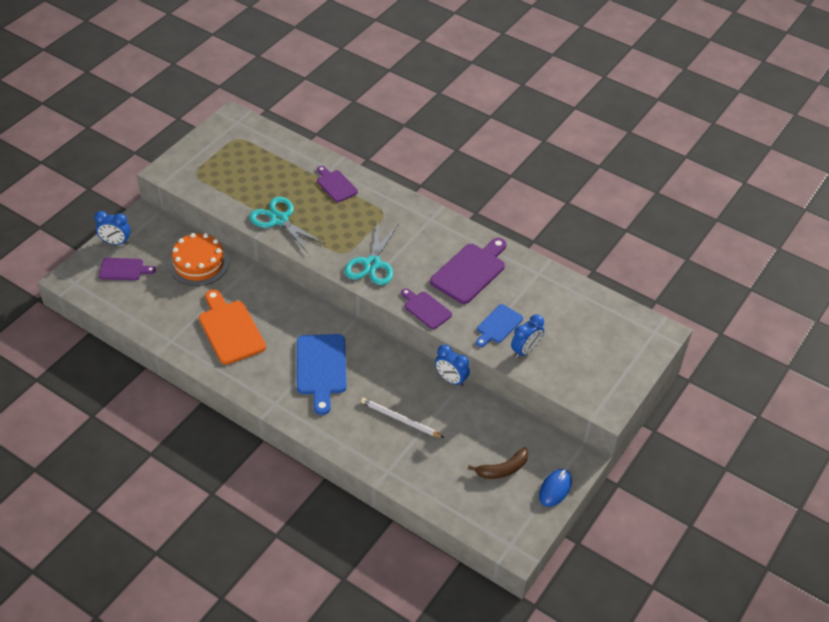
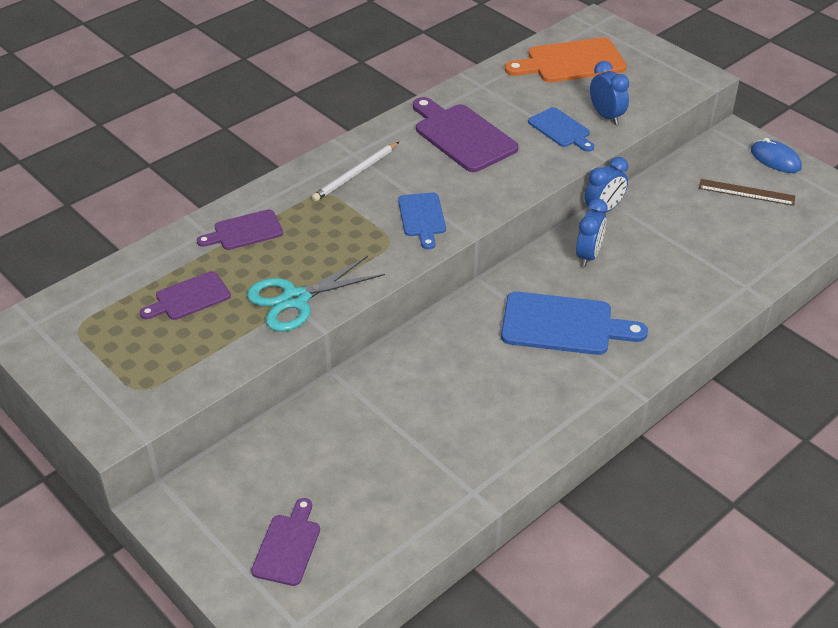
camera: 75 degrees left, 5 degrees down
blue clock [94,211,131,245] -> blue clock moved to [576,199,608,267]
orange cake [169,233,229,286] -> none
orange cutting board [199,289,266,365] -> orange cutting board moved to [505,37,627,83]
turquoise scissors [345,222,398,285] -> blue cutting board [398,192,446,249]
white pencil [361,398,444,438] -> white pencil moved to [312,142,399,201]
purple cutting board [401,288,452,329] -> purple cutting board moved to [140,271,231,320]
brown banana [468,447,528,479] -> brown ruler [699,179,795,206]

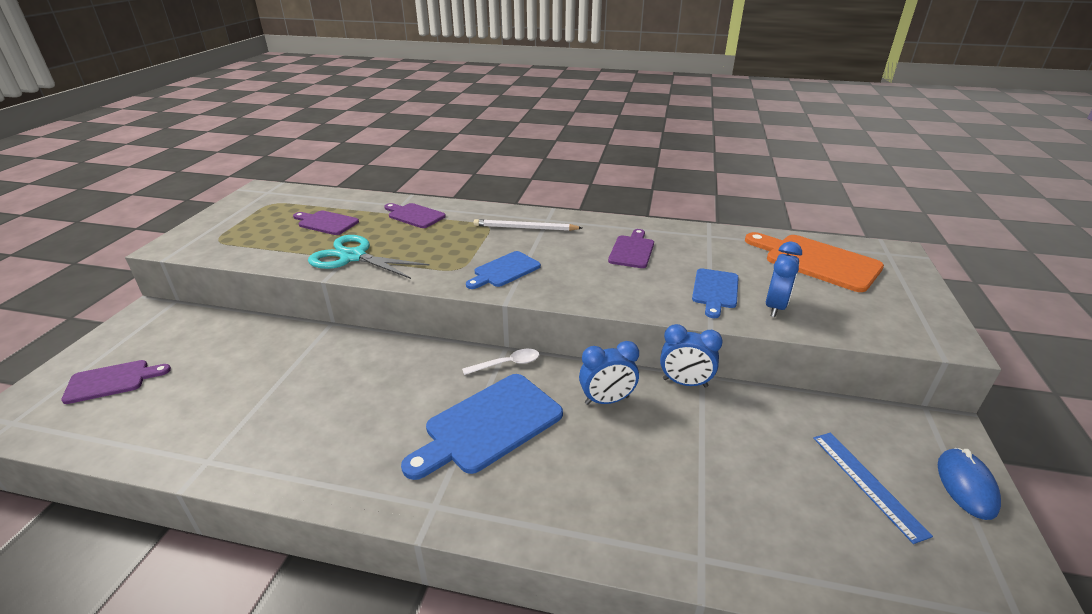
camera: 55 degrees right, 10 degrees down
purple cutting board [413,97,518,172] -> purple cutting board [608,229,654,268], size x0.60
blue cutting board [501,292,648,355] -> blue cutting board turned 75 degrees clockwise [401,374,563,480]
brown ruler [699,179,795,206] -> blue ruler [813,433,933,544]
none -> white spoon [462,349,539,375]

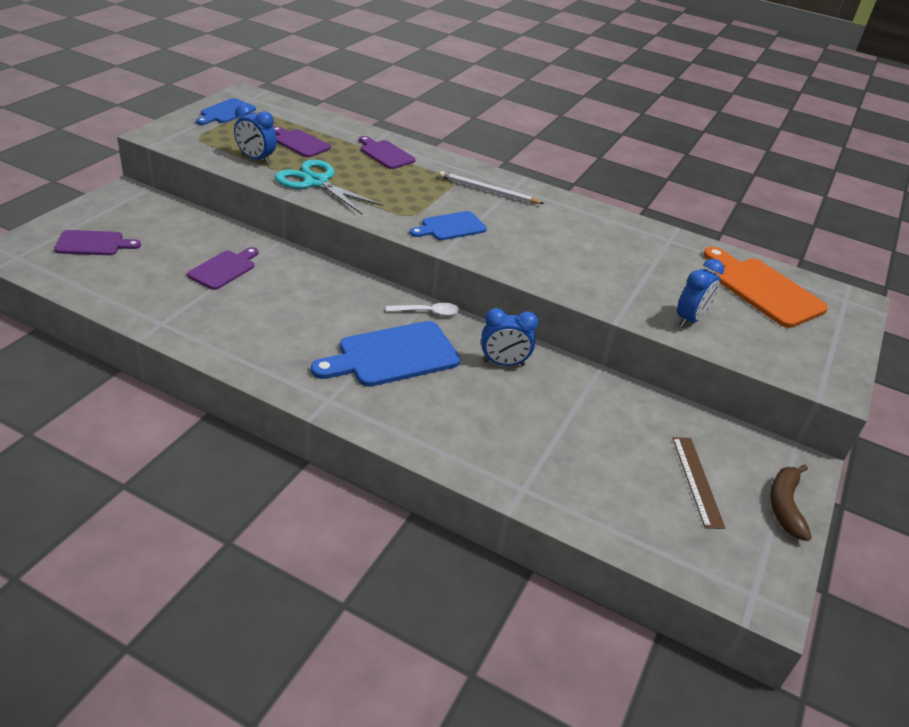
camera: 10 degrees right, 5 degrees up
purple cutting board [608,229,654,268] -> purple cutting board moved to [187,247,258,290]
blue clock [660,324,723,387] -> blue clock moved to [234,104,277,164]
blue cutting board [692,268,739,318] -> blue cutting board moved to [196,98,256,125]
blue ruler [813,433,933,544] -> brown ruler [672,437,725,529]
blue mouse [938,448,1001,520] -> brown banana [770,465,811,541]

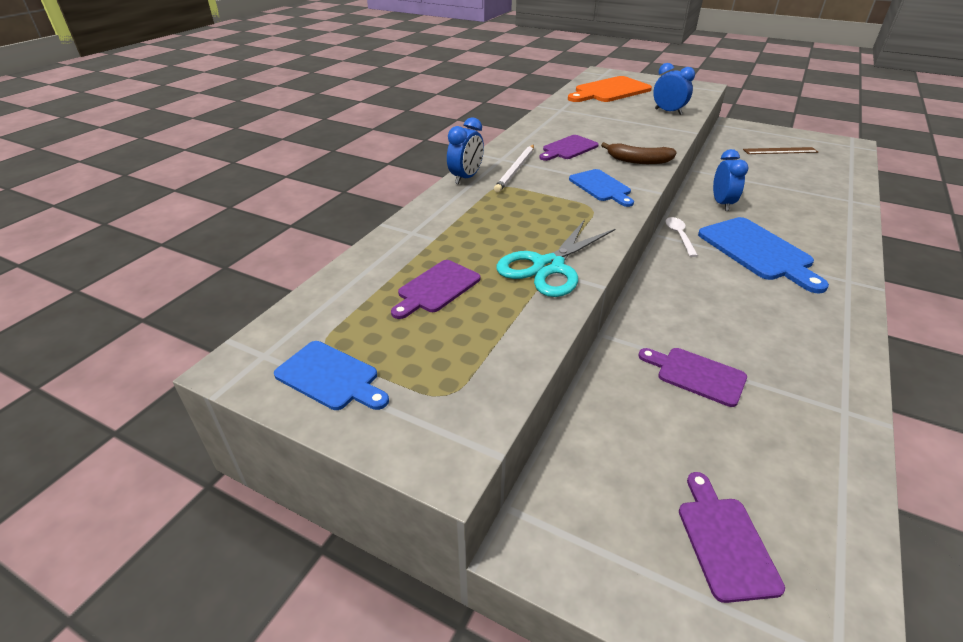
camera: 85 degrees left, 0 degrees up
blue clock [234,104,277,164] -> blue clock moved to [447,117,484,184]
purple cutting board [359,136,415,169] -> purple cutting board moved to [539,135,599,161]
brown banana [770,465,811,541] -> brown banana moved to [601,142,677,164]

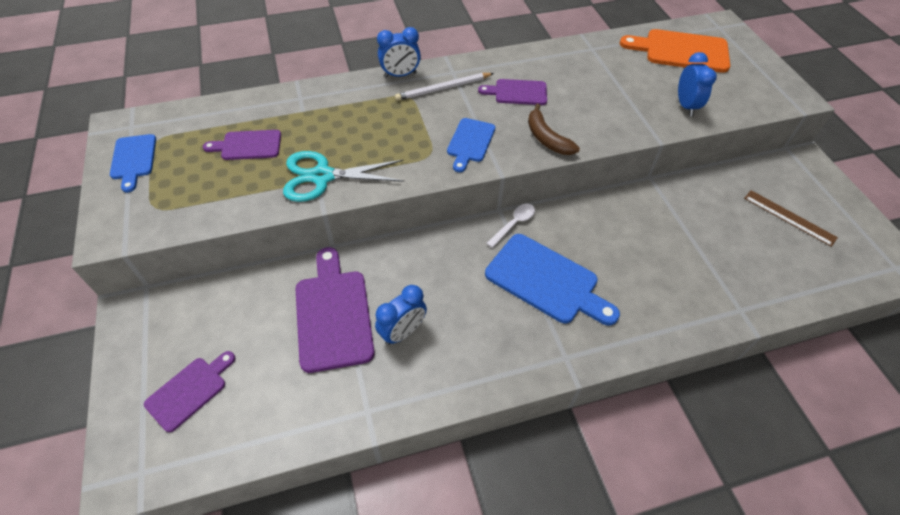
camera: 45 degrees right, 15 degrees up
purple cutting board [638,348,747,407] -> purple cutting board [296,247,375,373], size x1.67
blue cutting board [698,217,829,293] -> blue cutting board turned 75 degrees counterclockwise [485,234,620,325]
blue clock [713,149,748,211] -> blue clock moved to [375,285,427,345]

